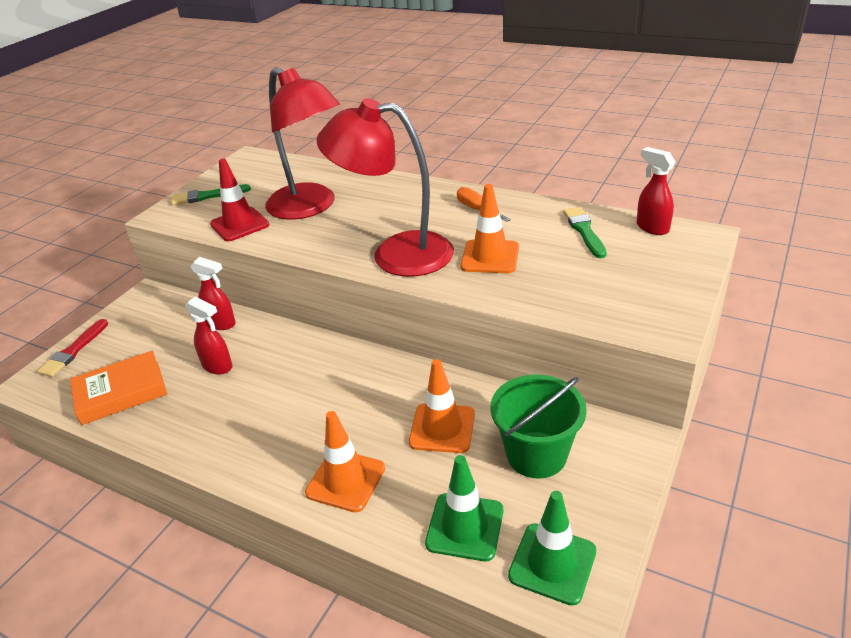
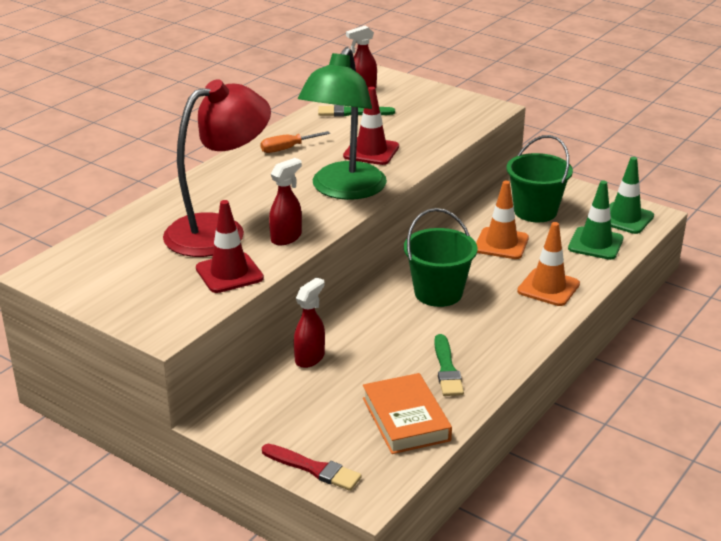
camera: 85 degrees left, 5 degrees down
green brush [171,184,251,205] -> green brush moved to [434,334,464,396]
red spray bottle [185,296,233,375] -> red spray bottle moved to [269,158,302,245]
red lamp [317,98,454,277] -> green lamp [298,47,387,200]
orange traffic cone [461,184,519,273] -> red traffic cone [343,87,399,165]
none -> green bucket [404,208,477,307]

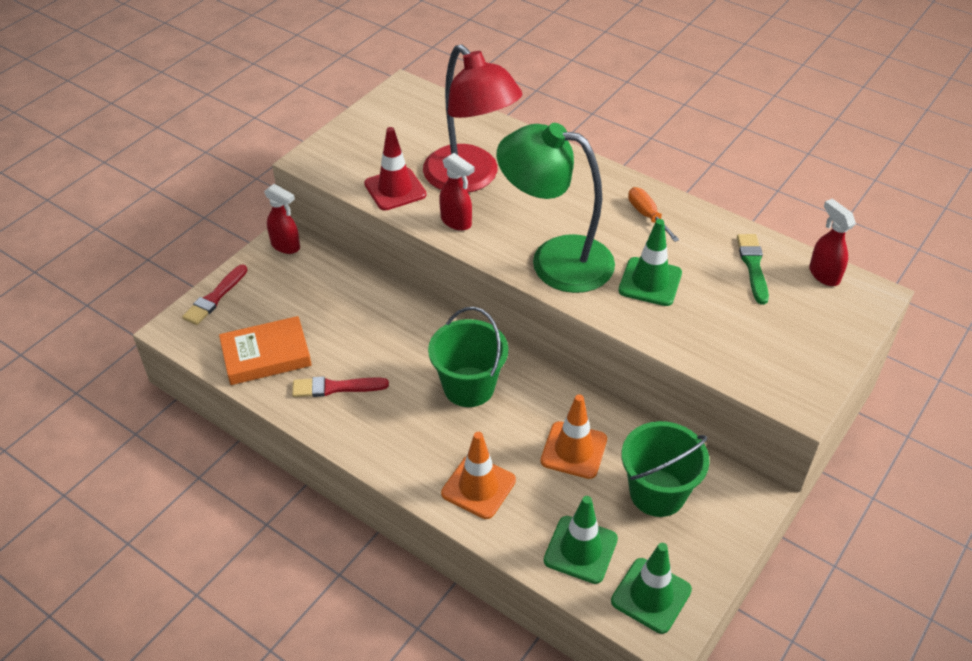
camera: 90 degrees right, 15 degrees up
red spray bottle [294,277,325,368] -> red spray bottle moved to [264,184,300,254]
red traffic cone [343,87,399,165] -> green traffic cone [618,219,682,306]
green brush [434,334,464,396] -> red brush [292,376,389,397]

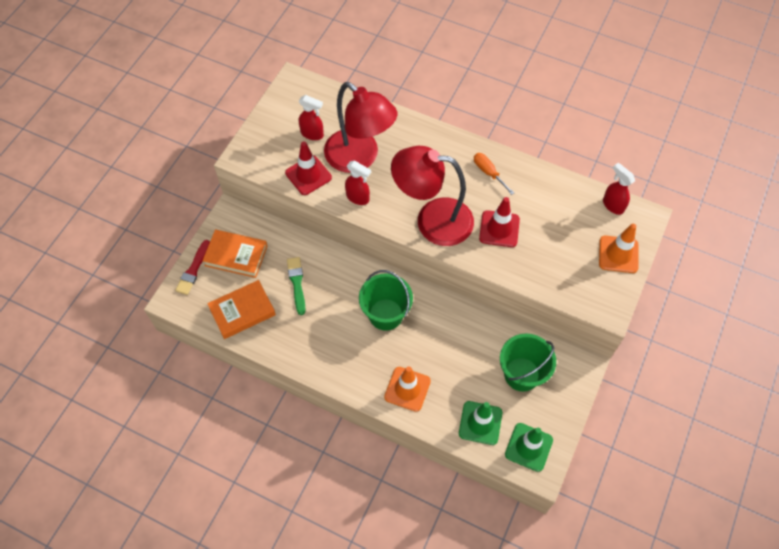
camera: 10 degrees left, 15 degrees up
red spray bottle [264,184,300,254] -> red spray bottle moved to [299,95,324,140]
red brush [292,376,389,397] -> none
green lamp [497,123,615,293] -> red lamp [391,146,474,246]
orange traffic cone [541,394,607,479] -> orange traffic cone moved to [599,224,638,273]
green traffic cone [618,219,682,306] -> red traffic cone [479,197,520,247]
green brush [737,234,769,304] -> green brush moved to [287,257,305,315]
none -> orange book [203,230,268,278]

